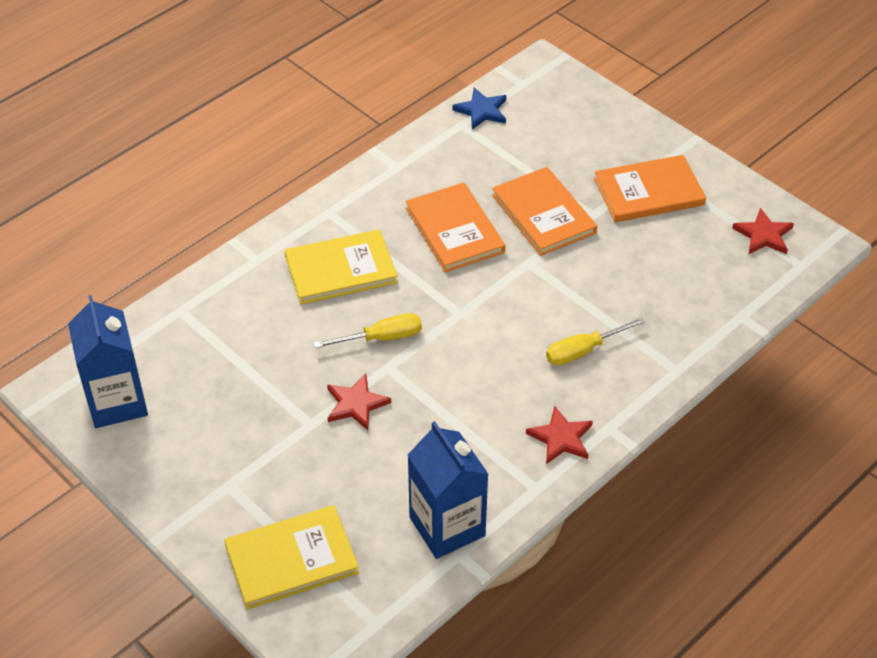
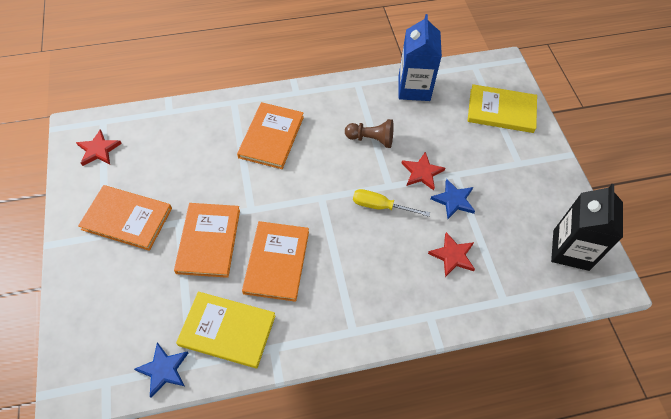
camera: 150 degrees left, 10 degrees up
blue carton [68,295,148,428] -> black carton [551,184,623,271]
yellow book [285,229,398,305] -> yellow book moved to [176,291,276,368]
red star [526,406,593,464] -> red star moved to [428,232,475,277]
yellow screwdriver [546,317,645,366] -> orange book [237,102,304,169]
none -> brown pawn [345,119,394,148]
none -> blue star [431,179,475,219]

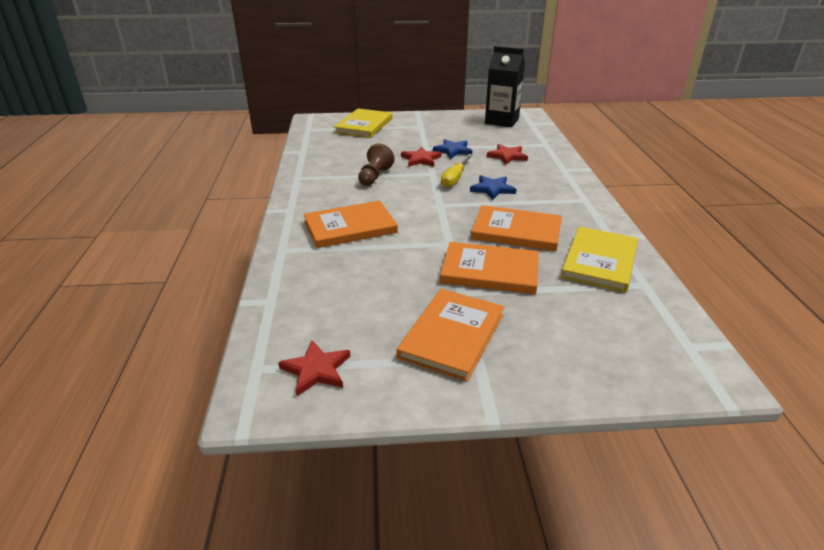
camera: 80 degrees left, 25 degrees down
blue star [134,342,188,398] -> blue star moved to [470,175,516,200]
orange book [237,102,304,169] -> orange book turned 45 degrees counterclockwise [304,201,398,248]
blue carton [399,14,442,101] -> none

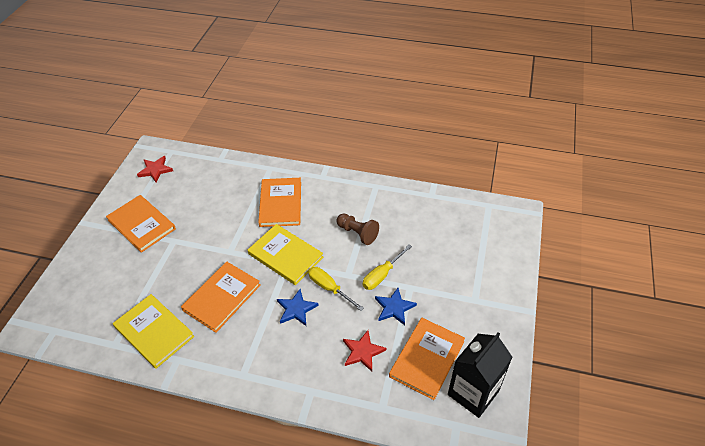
camera: 110 degrees right, 15 degrees up
yellow book [334,108,392,138] -> yellow book moved to [248,224,323,285]
red star [401,147,442,167] -> yellow screwdriver [363,244,412,290]
orange book [440,242,539,294] -> orange book moved to [389,318,465,400]

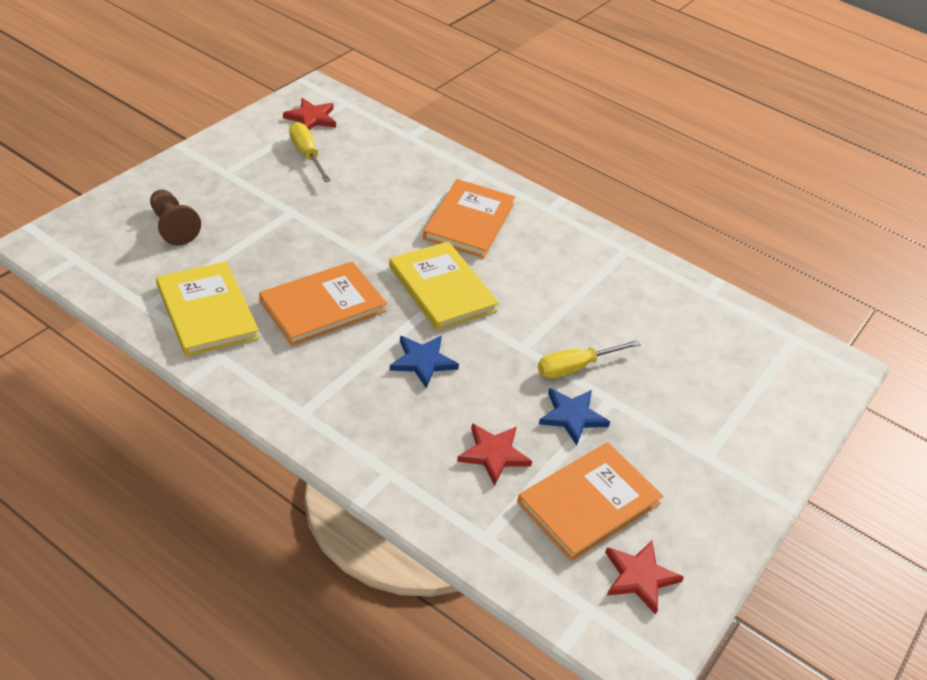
camera: 15 degrees right, 5 degrees down
orange book [106,195,176,253] -> none
yellow screwdriver [308,267,364,311] -> yellow screwdriver moved to [289,122,331,182]
brown pawn [336,213,379,245] -> brown pawn moved to [150,189,201,245]
black carton [448,332,512,418] -> red star [605,541,684,615]

